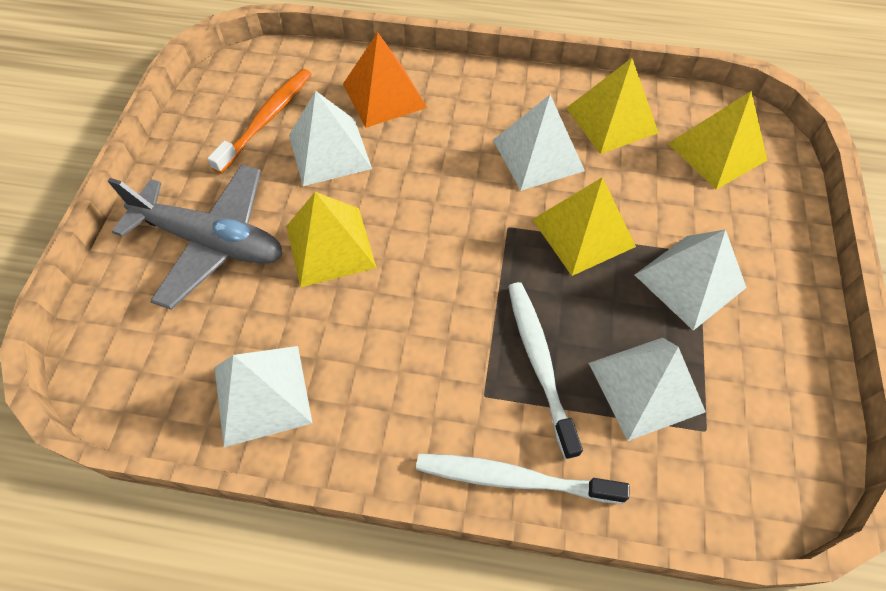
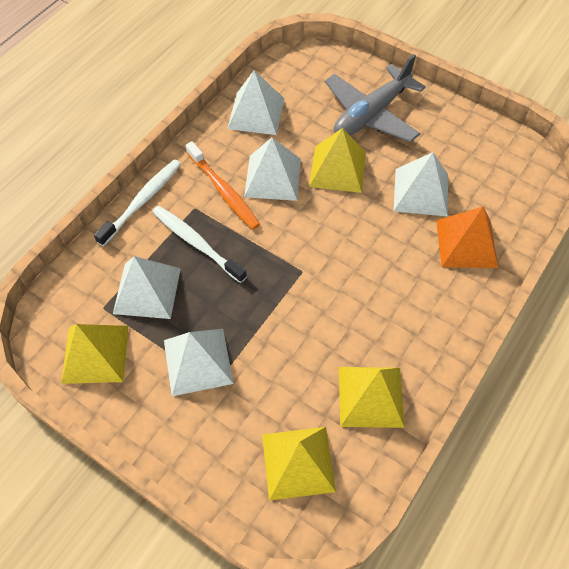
camera: 115 degrees right, 0 degrees up
orange toothbrush [207,69,311,174] -> orange toothbrush moved to [186,141,260,229]
white pyramid [493,95,585,191] -> white pyramid moved to [244,137,301,201]
white toothbrush [508,282,583,459] -> white toothbrush turned 150 degrees counterclockwise [152,206,247,283]
yellow pyramid [532,177,636,276] -> yellow pyramid moved to [61,324,129,384]

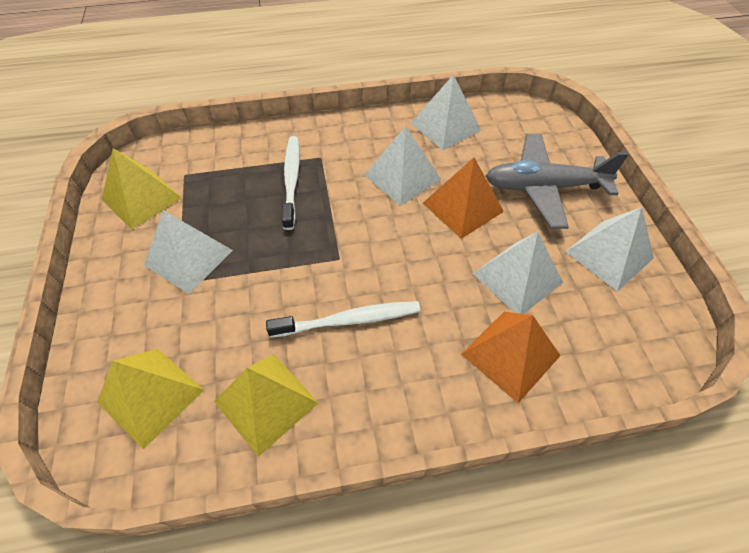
camera: 45 degrees right, 5 degrees down
white toothbrush [94,159,181,246] -> white toothbrush moved to [266,301,420,337]
white pyramid [113,256,181,319] -> white pyramid moved to [565,207,654,292]
orange toothbrush [186,141,260,229] -> none
yellow pyramid [309,128,366,193] -> orange pyramid [423,157,504,239]

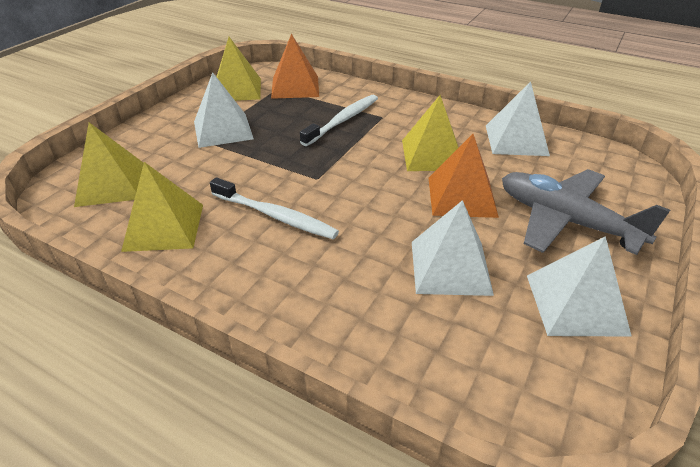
camera: 40 degrees right, 15 degrees down
white pyramid [364,126,441,206] -> yellow pyramid [402,95,459,171]
orange pyramid [461,312,561,403] -> orange pyramid moved to [271,34,319,99]

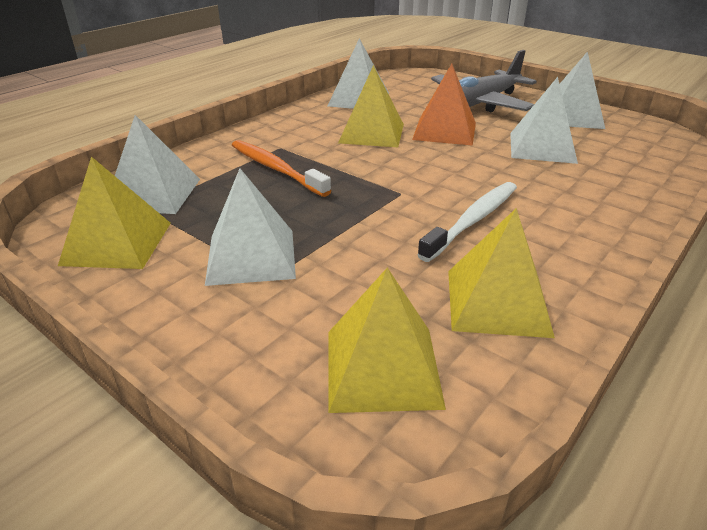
camera: 80 degrees left, 5 degrees down
orange pyramid [271,34,319,99] -> white pyramid [115,115,200,214]
white toothbrush [300,95,378,146] -> orange toothbrush [232,140,331,197]

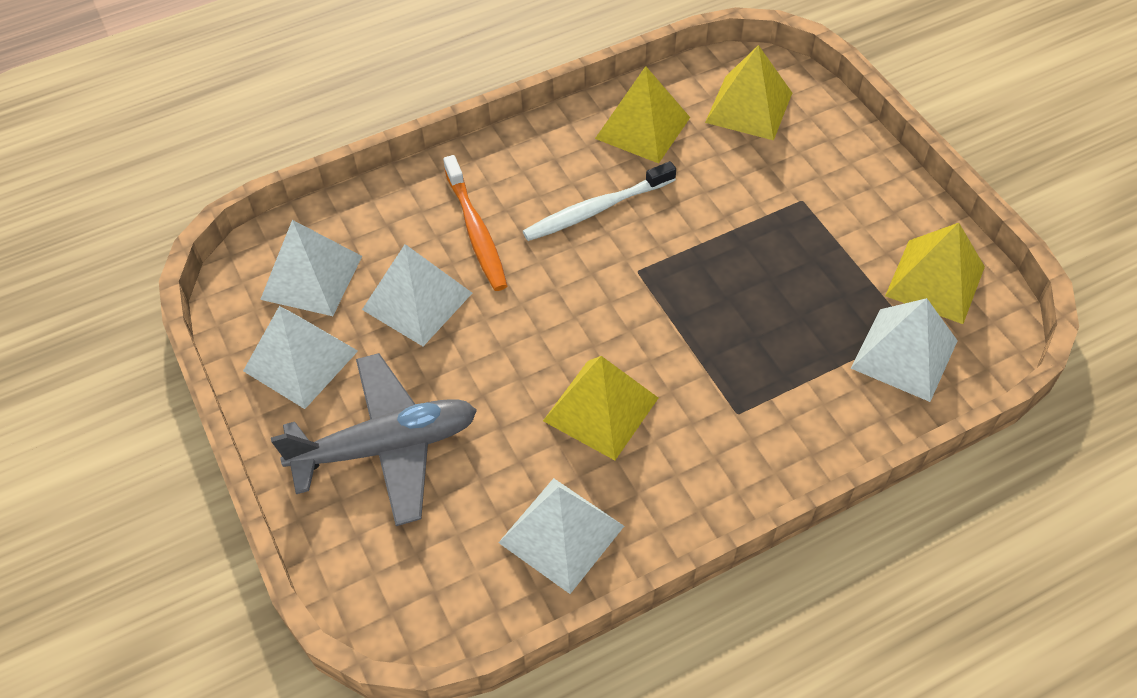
camera: 155 degrees left, 20 degrees up
white pyramid [205,168,296,286] -> white pyramid moved to [260,220,362,316]
orange toothbrush [232,140,331,197] -> orange toothbrush moved to [443,155,507,291]
orange pyramid [412,64,476,146] -> none

